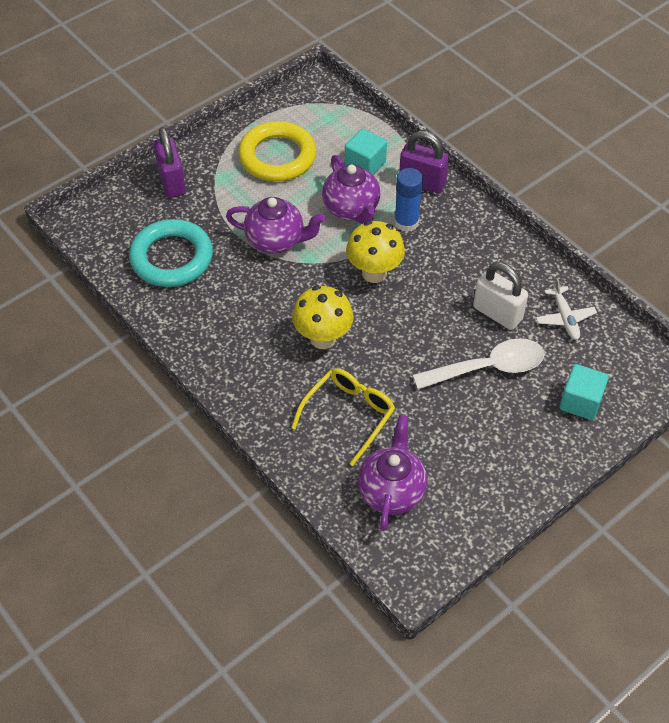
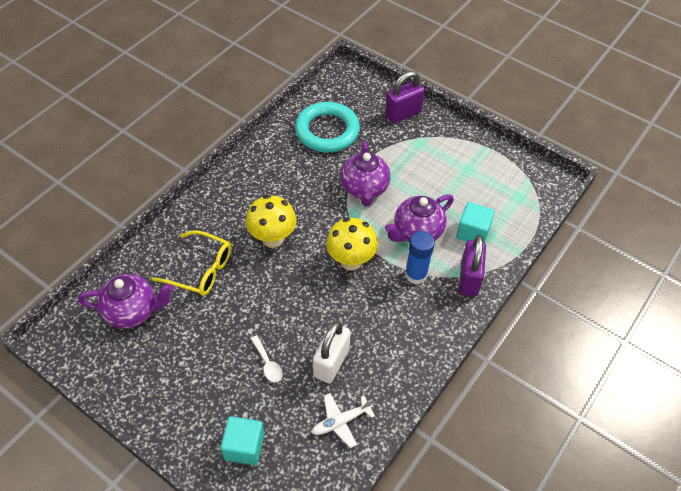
camera: 75 degrees right, 0 degrees up
yellow ring [238,121,316,181] -> none
white spoon [413,339,545,390] -> white spoon [251,335,283,383], size x0.48

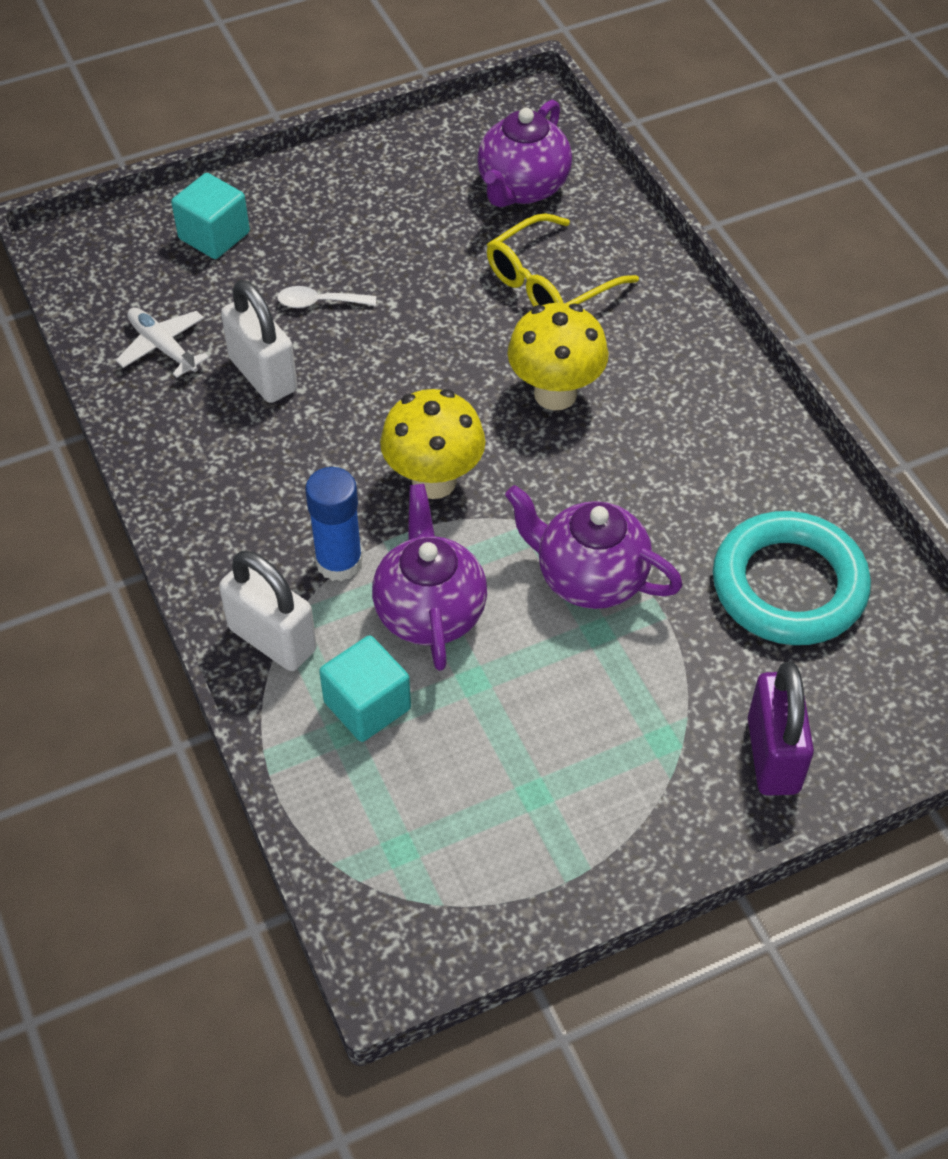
camera: 120 degrees right, 0 degrees up
white plane [312,393,375,448] -> white plane turned 45 degrees counterclockwise [116,307,209,378]
purple padlock [459,235,486,296] -> white padlock [219,551,317,671]

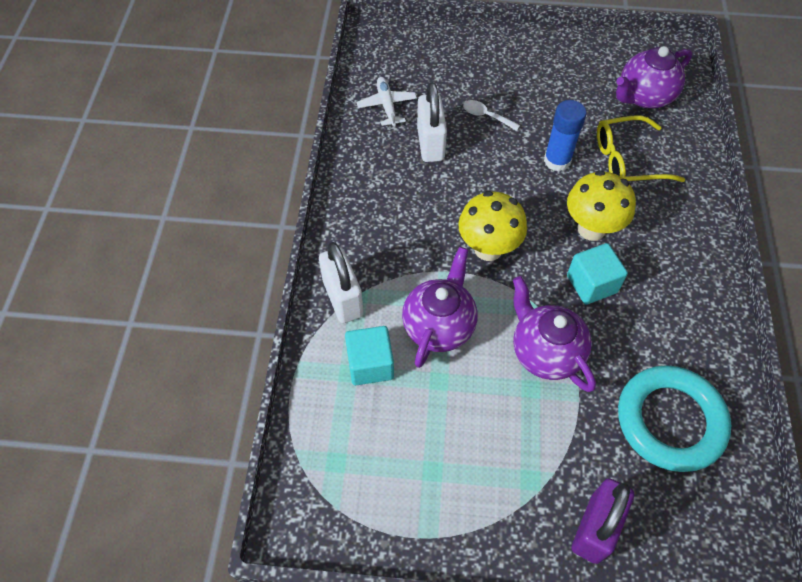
camera: 30 degrees right, 5 degrees up
turquoise cube [171,173,250,259] -> turquoise cube moved to [567,243,628,305]
blue glue stick [305,467,363,581] -> blue glue stick moved to [544,100,586,172]

